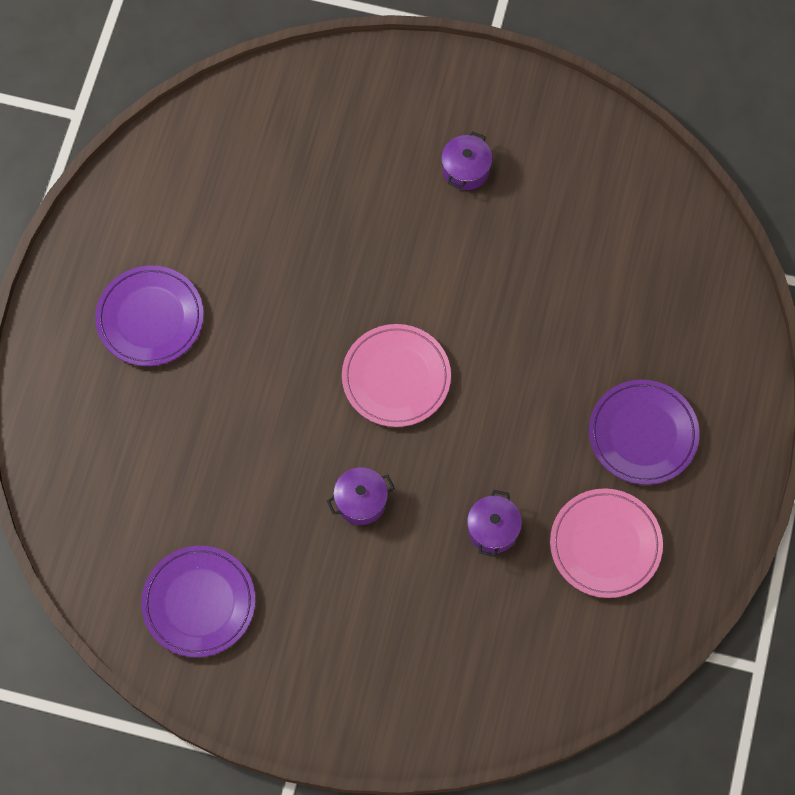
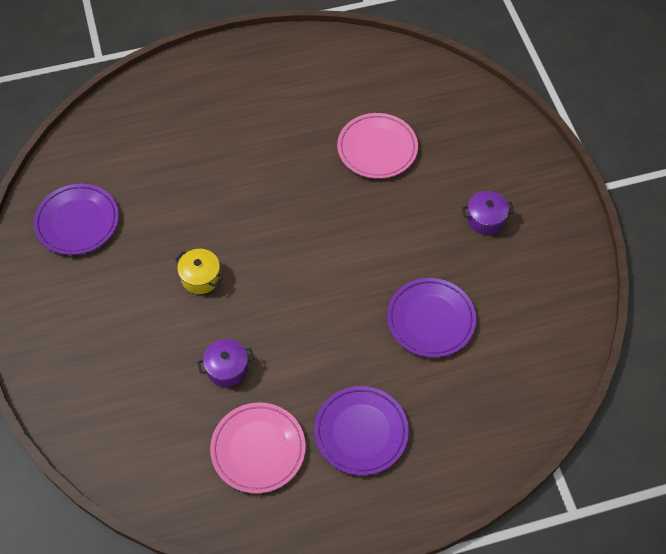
camera: 60 degrees right, 10 degrees down
purple plate [95,266,204,366] -> purple plate moved to [387,278,476,358]
purple pot [327,467,395,525] -> yellow pot [175,249,223,294]
pink plate [342,324,451,427] -> pink plate moved to [337,113,418,179]

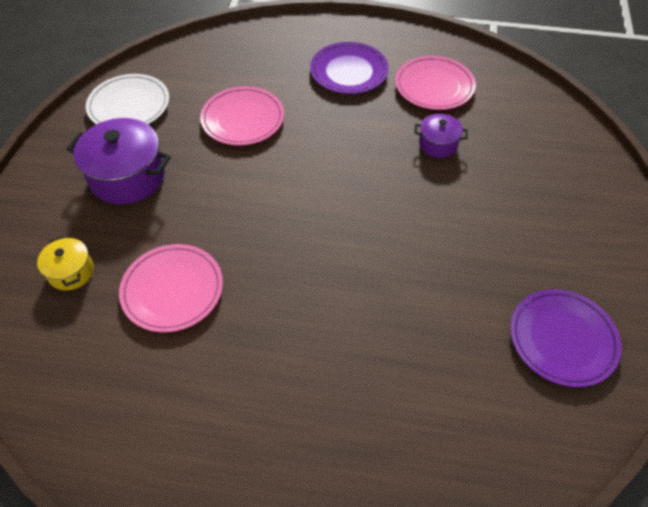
camera: 155 degrees left, 5 degrees down
yellow pot [175,249,223,294] -> yellow pot moved to [37,236,94,290]
purple plate [387,278,476,358] -> pink plate [200,86,284,146]
purple pot [462,191,514,235] -> purple pot [67,118,171,204], size x1.85
none -> white plate [86,74,169,124]

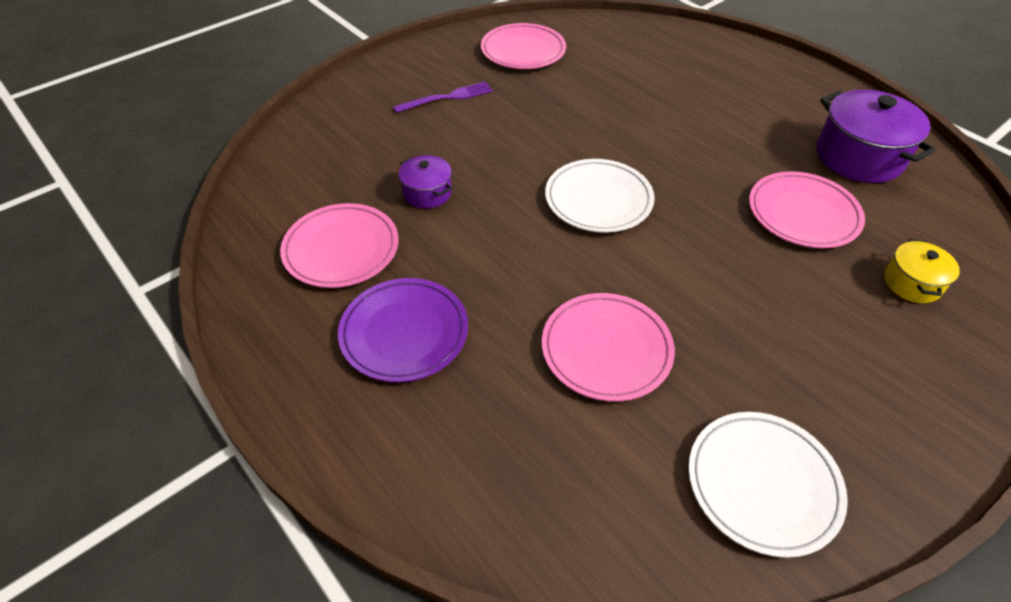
camera: 140 degrees left, 5 degrees down
purple pot [67,118,171,204] -> purple pot moved to [816,90,936,183]
purple plate [510,289,622,387] -> pink plate [481,23,566,69]
none -> purple fork [393,81,493,113]
none -> white plate [545,159,655,233]

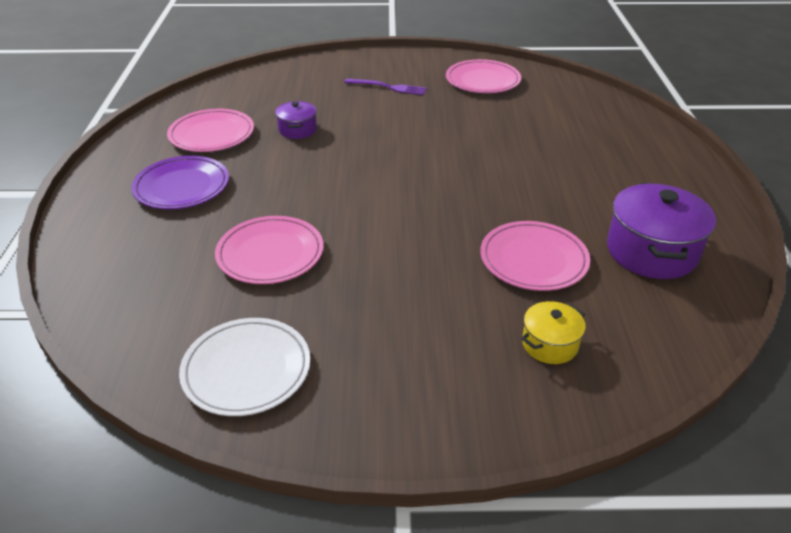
camera: 40 degrees right, 10 degrees down
white plate [545,159,655,233] -> none

